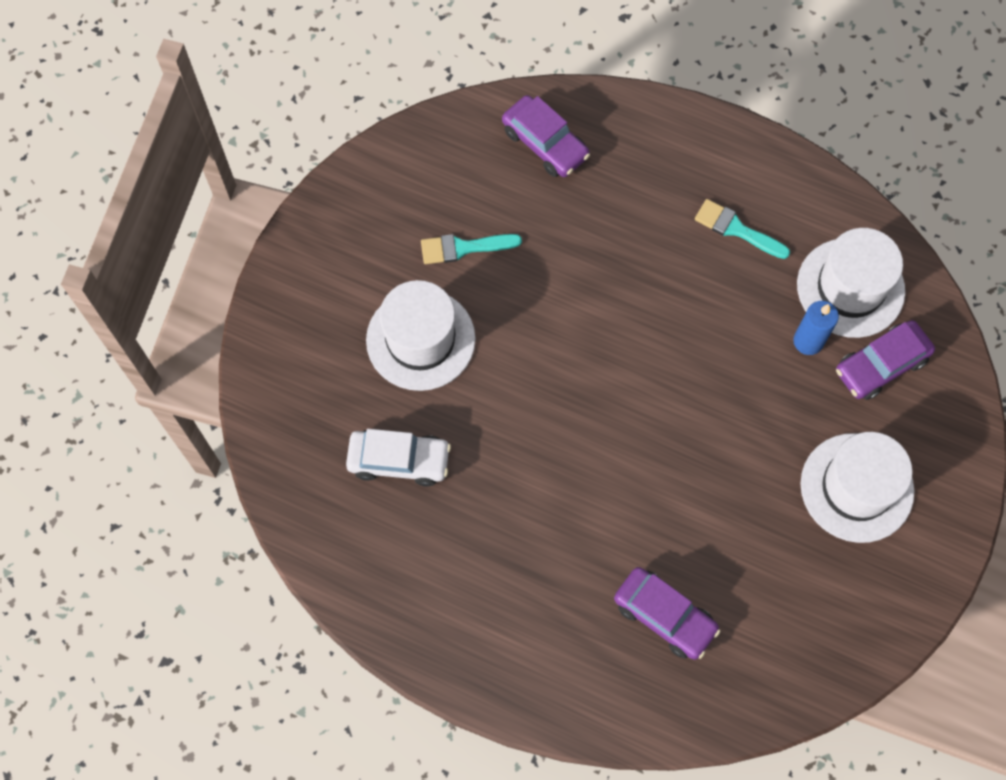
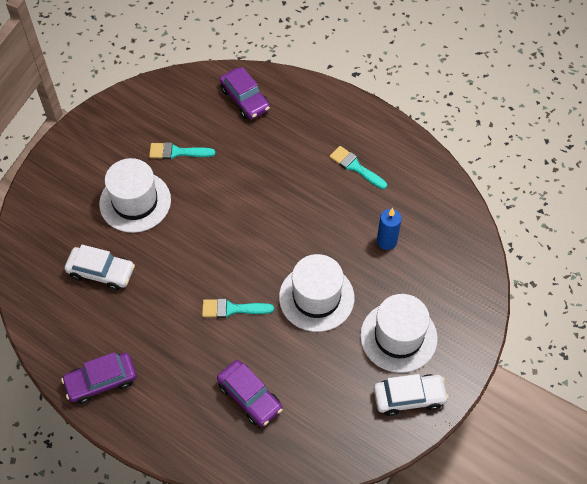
camera: 10 degrees right, 10 degrees down
white hat [797,228,905,338] -> white hat moved to [279,254,355,332]
purple car [836,320,935,400] -> purple car moved to [61,352,137,404]
none -> turquoise brush [202,299,274,318]
none -> white car [374,374,449,416]

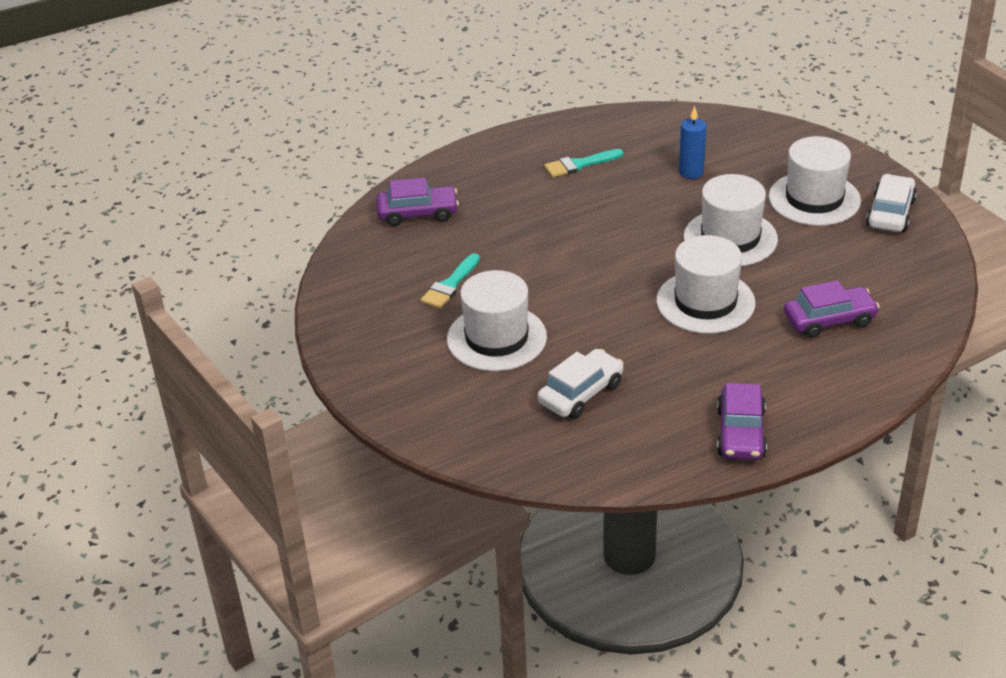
camera: 60 degrees left, 20 degrees down
turquoise brush [202,299,274,318] -> white hat [656,235,755,334]

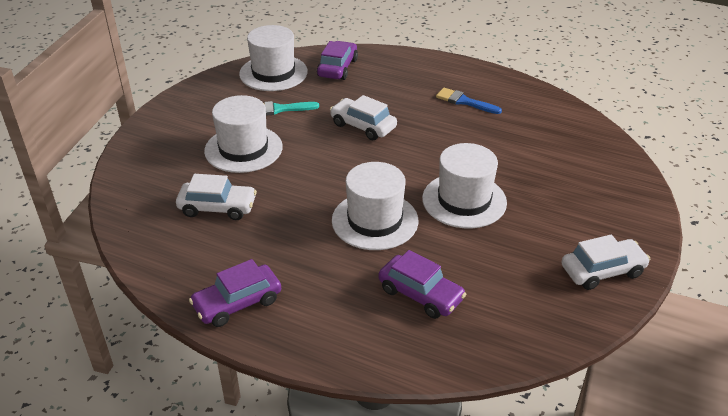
camera: 50 degrees right, 0 degrees up
purple car [376,178,459,227] -> purple car turned 120 degrees counterclockwise [317,41,358,80]
turquoise brush [544,149,624,178] -> blue brush [436,88,502,114]
blue candle [679,106,706,179] -> none
white hat [769,136,861,226] -> white hat moved to [239,25,308,91]
none -> white car [330,95,397,140]

